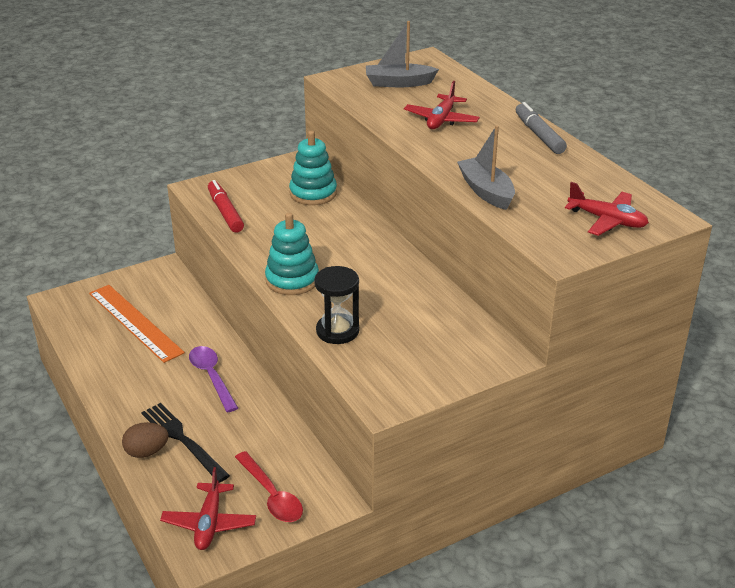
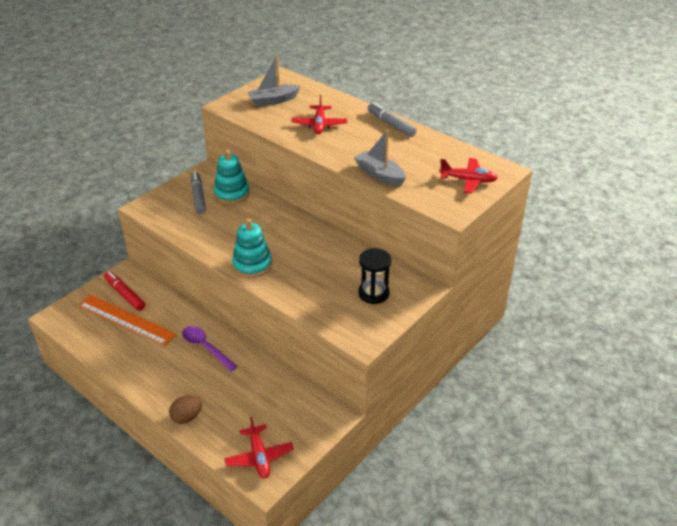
camera: 20 degrees left, 5 degrees up
black fork [141,403,230,483] -> none
red marker [208,180,244,232] -> red marker moved to [104,271,145,311]
red spoon [235,451,303,522] -> none
black hourglass [314,266,359,344] -> black hourglass moved to [358,248,391,304]
none -> grey marker [191,171,206,214]

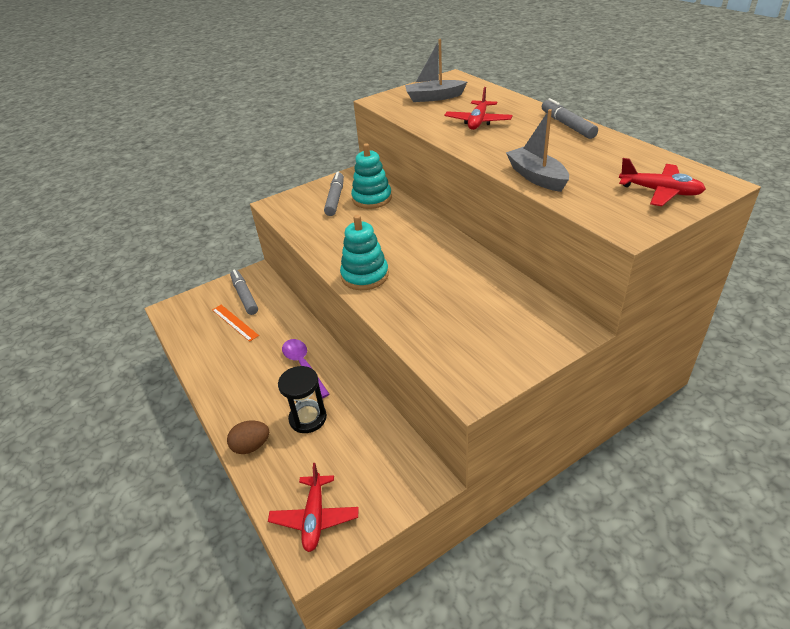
camera: 20 degrees right, 0 degrees up
orange ruler [78,295,176,346] -> orange ruler [212,305,259,342], size x0.57
red marker [104,271,145,311] -> grey marker [230,269,258,315]
black hourglass [358,248,391,304] -> black hourglass moved to [278,366,327,433]

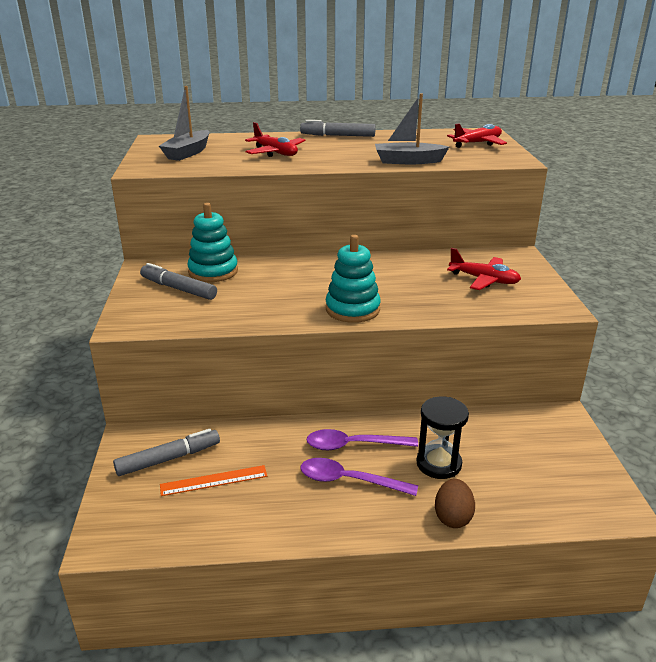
camera: 65 degrees left, 10 degrees down
grey marker [230,269,258,315] -> grey marker turned 150 degrees clockwise [113,429,220,476]
red plane [268,463,359,552] -> red plane moved to [447,248,521,290]
none -> purple spoon [300,458,418,496]

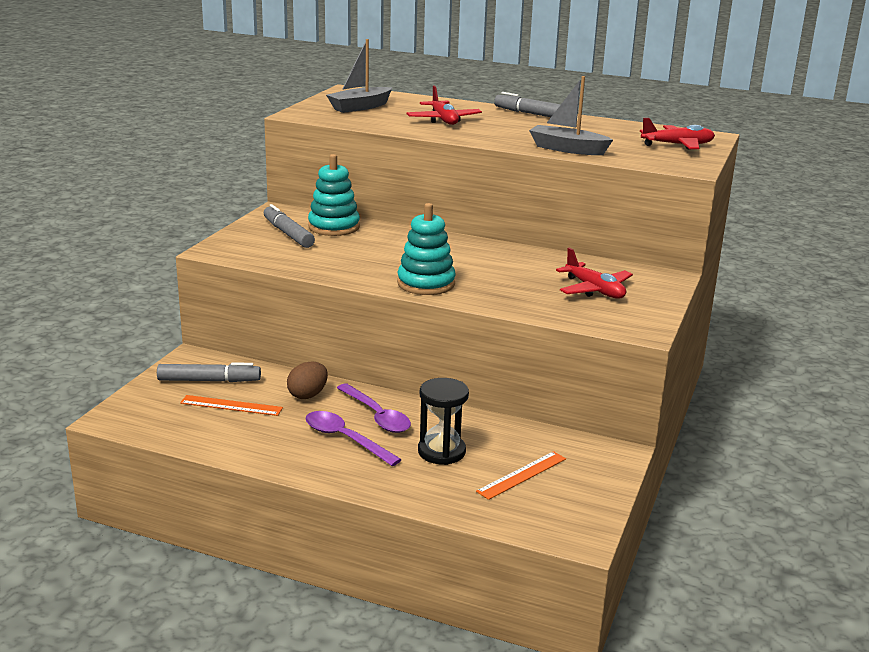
camera: 25 degrees right, 5 degrees down
purple spoon [306,429,418,450] -> purple spoon turned 150 degrees counterclockwise [337,383,411,433]
brown egg [435,479,475,528] -> brown egg moved to [287,361,328,399]
none -> orange ruler [476,451,566,500]

